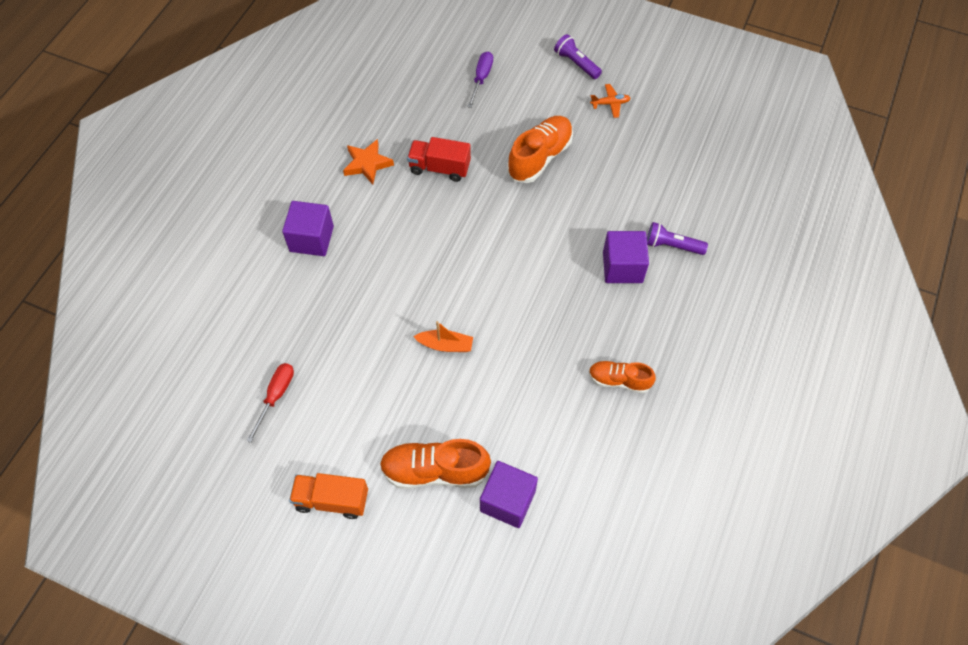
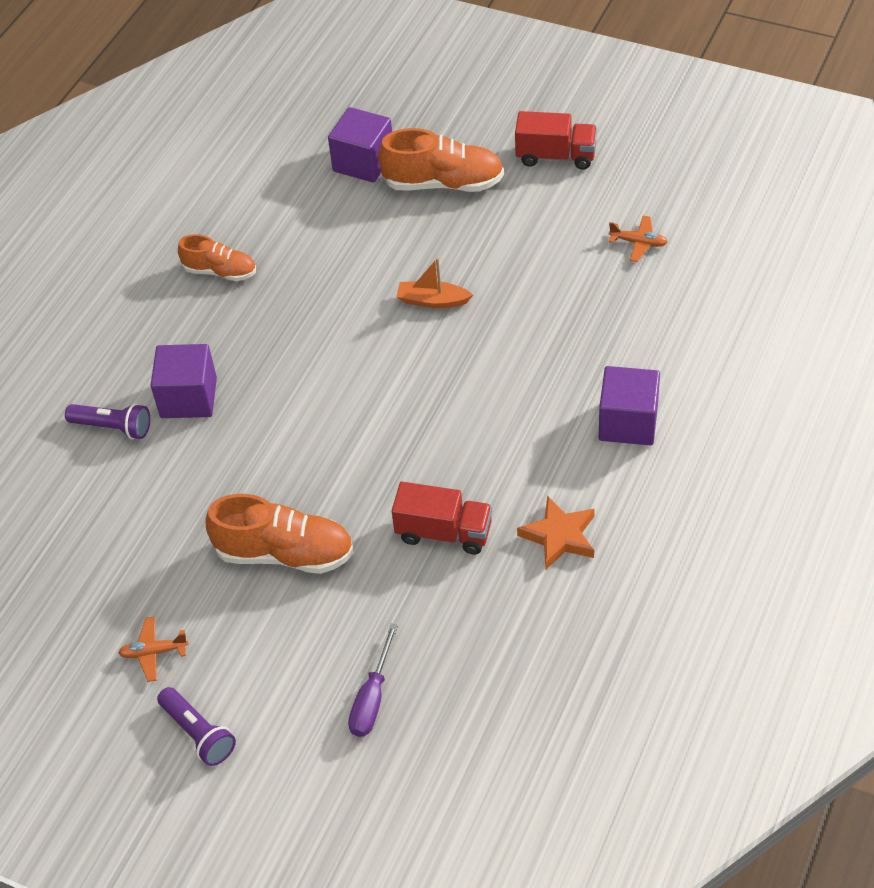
camera: 175 degrees left, 10 degrees down
red screwdriver [246,363,294,443] -> orange plane [609,216,668,262]
orange truck [289,473,368,519] -> red truck [515,111,597,170]
orange shoe [507,116,573,183] -> orange shoe turned 120 degrees counterclockwise [206,494,354,574]

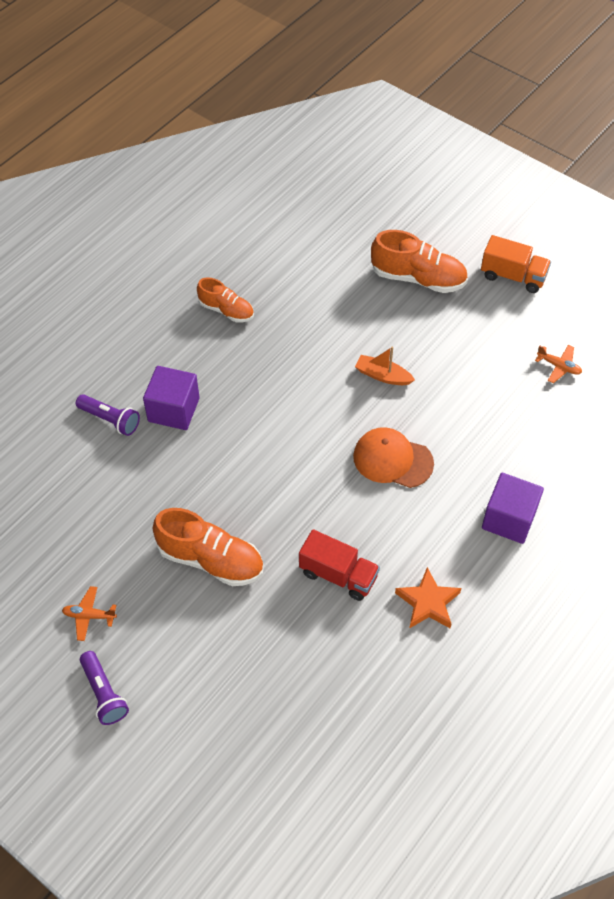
camera: 10 degrees right, 5 degrees up
purple cube [328,107,392,183] -> none
purple screwdriver [348,624,398,737] -> none
red truck [515,111,597,170] -> orange truck [481,235,551,293]
none -> orange cap [353,427,434,488]

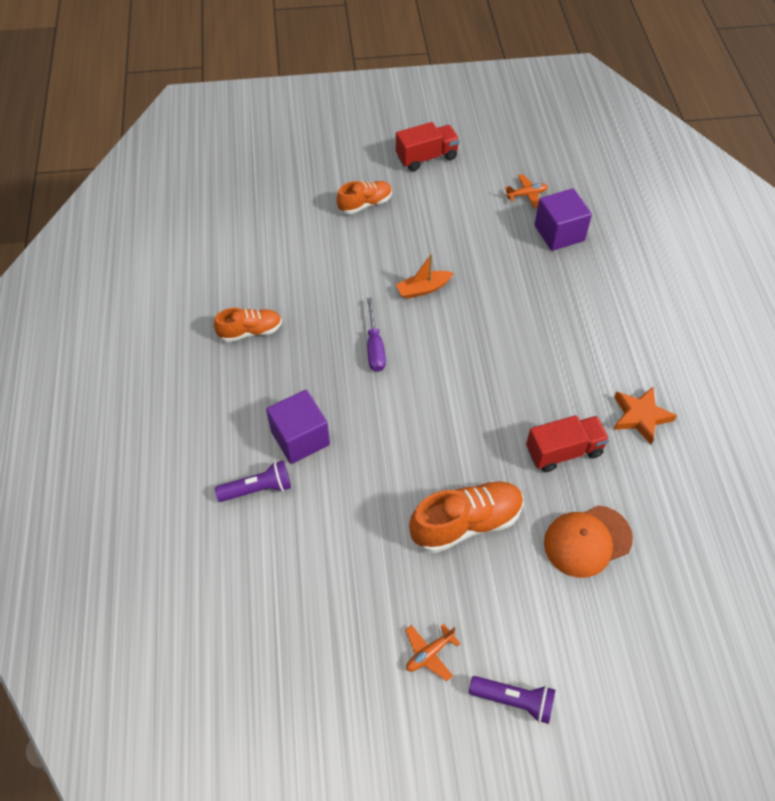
camera: 45 degrees left, 0 degrees up
orange cap [353,427,434,488] -> orange cap moved to [544,505,633,578]
orange shoe [371,230,468,293] -> orange shoe [336,181,392,214], size x0.62
orange truck [481,235,551,293] -> red truck [396,122,460,171]
purple cube [482,473,544,544] -> purple cube moved to [534,188,592,251]
none -> purple screwdriver [367,298,386,372]

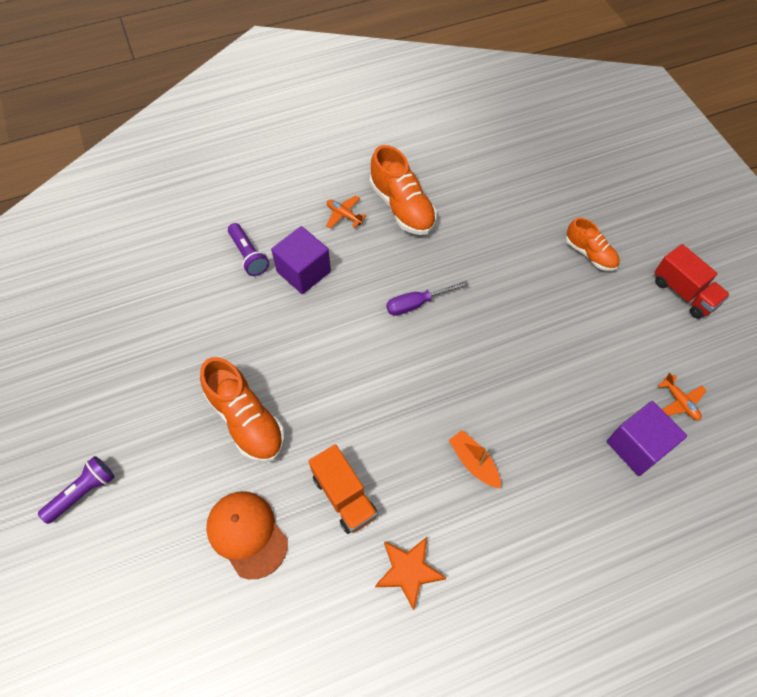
camera: 75 degrees right, 5 degrees up
orange shoe [214,308,282,342] -> orange shoe [370,145,437,235], size x1.60
orange boat [396,254,453,299] -> orange boat moved to [449,430,501,489]
orange plane [405,624,461,681] -> orange plane moved to [326,195,367,229]
purple flashlight [469,676,556,724] -> purple flashlight turned 135 degrees counterclockwise [38,456,114,524]
red truck [526,415,610,472] -> orange truck [309,444,378,534]

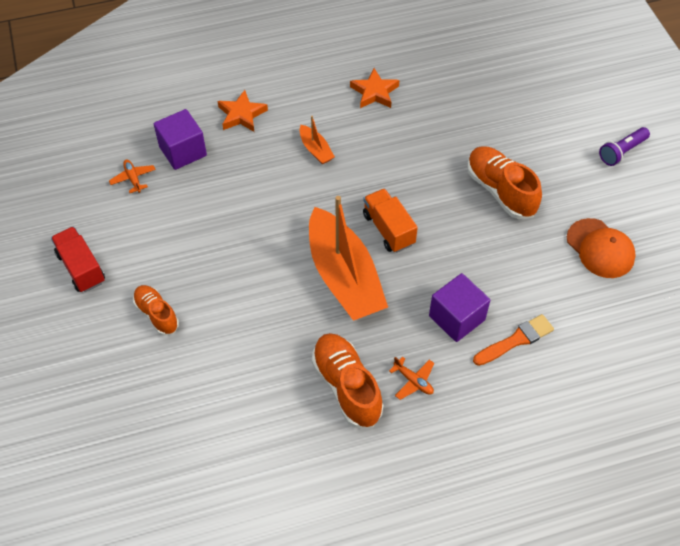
camera: 175 degrees left, 5 degrees down
orange cap [206,491,288,579] -> orange cap moved to [567,218,636,278]
purple flashlight [228,223,269,276] -> orange brush [473,314,554,366]
orange truck [309,444,378,534] -> orange truck moved to [363,188,418,253]
purple screwdriver [386,281,469,316] -> orange boat [309,196,388,321]
none -> orange star [217,90,268,132]

